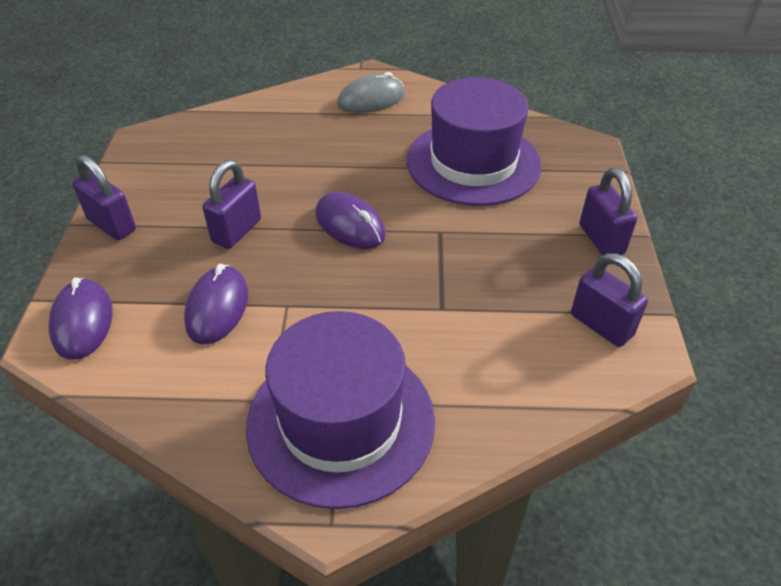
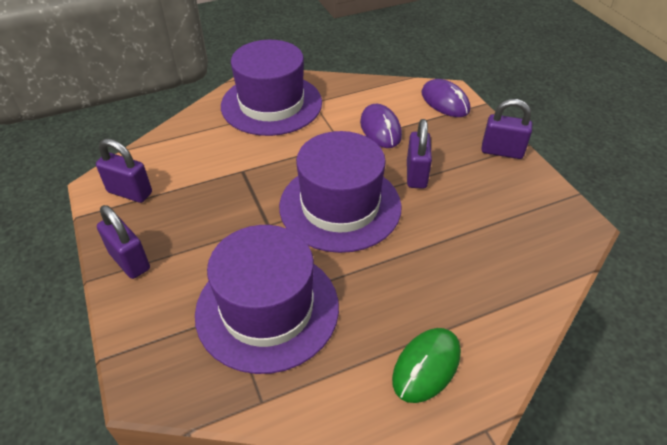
camera: 155 degrees right, 0 degrees up
purple mouse [316,192,386,249] -> purple hat [279,131,402,253]
grey mouse [337,72,405,113] -> green mouse [392,328,461,403]

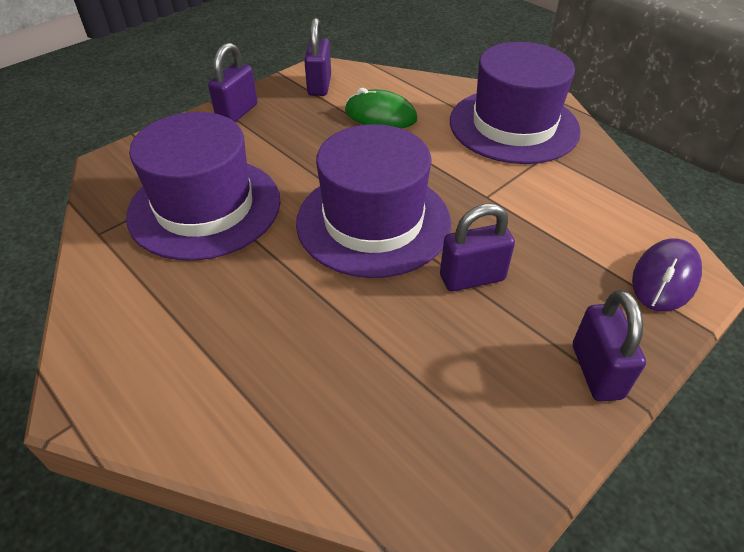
camera: 70 degrees right, 0 degrees up
purple mouse [360,104,402,148] -> none
green mouse [392,328,461,403] -> green mouse moved to [345,88,417,128]

